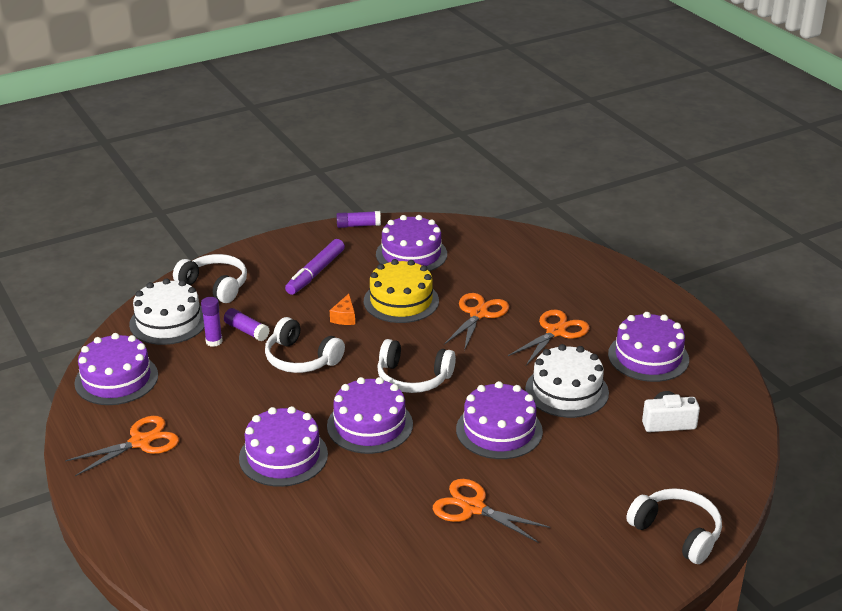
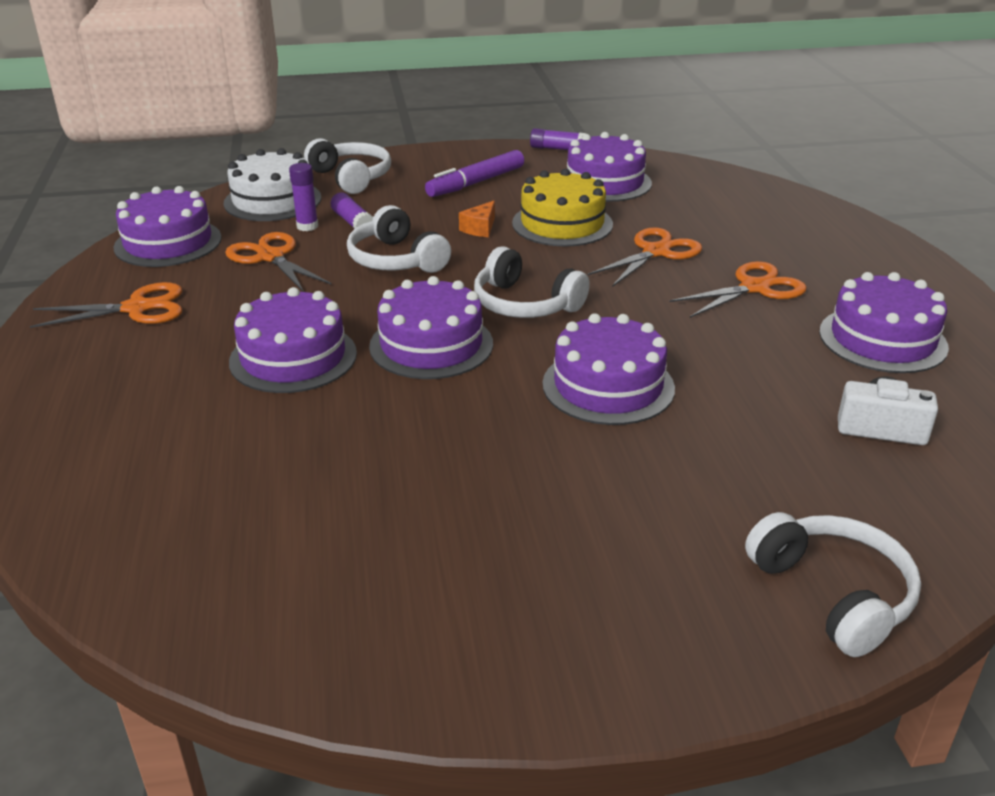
camera: 20 degrees right, 0 degrees up
orange scissors [433,479,550,543] -> orange scissors moved to [225,232,332,292]
white cake [525,344,609,418] -> none

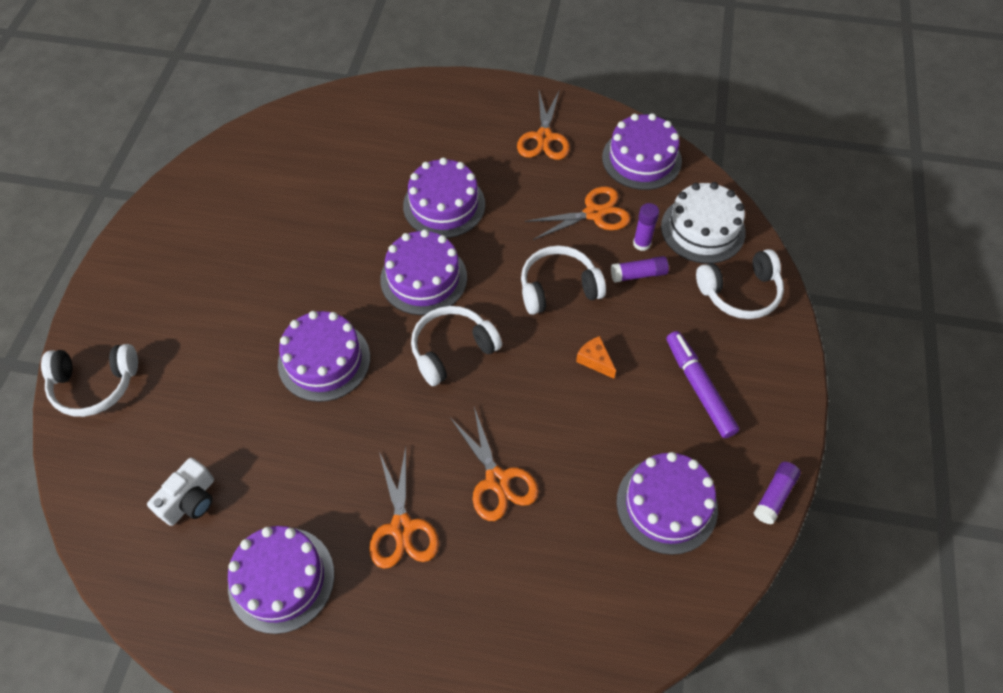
camera: 110 degrees right, 25 degrees up
yellow cake [512,169,613,247] -> none

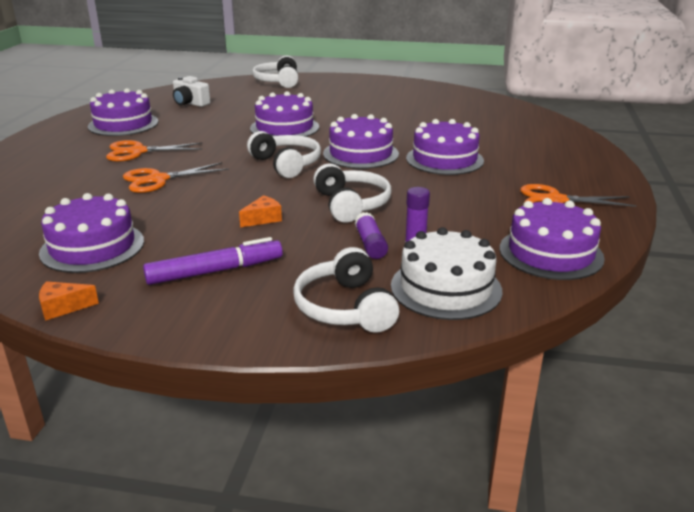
camera: 90 degrees right, 30 degrees down
orange scissors [525,186,631,240] -> none
purple glue stick [754,462,801,525] -> orange cheese [39,281,99,321]

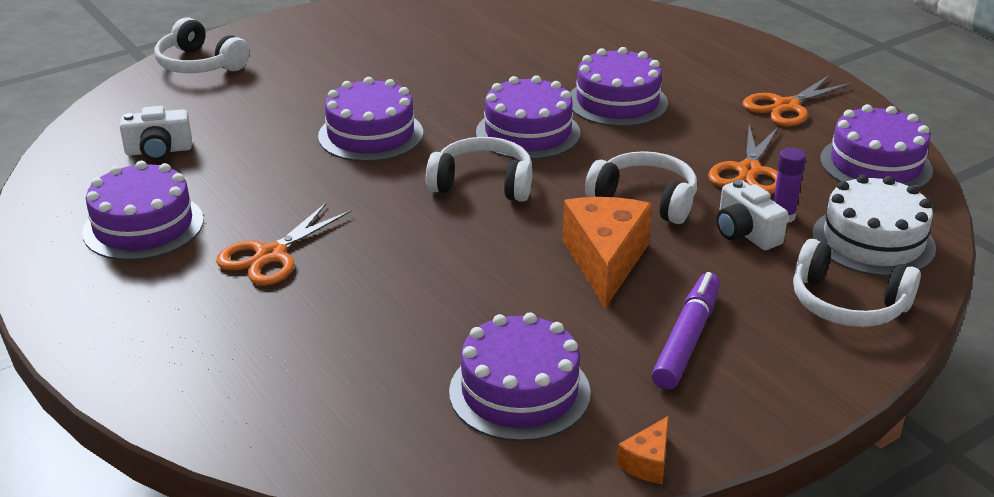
camera: 45 degrees left, 5 degrees up
orange scissors [123,162,229,193] -> orange scissors moved to [708,125,778,194]
orange cheese [239,195,282,227] -> orange cheese [563,197,652,308], size x2.15
purple glue stick [355,212,388,259] -> white camera [716,180,788,250]

